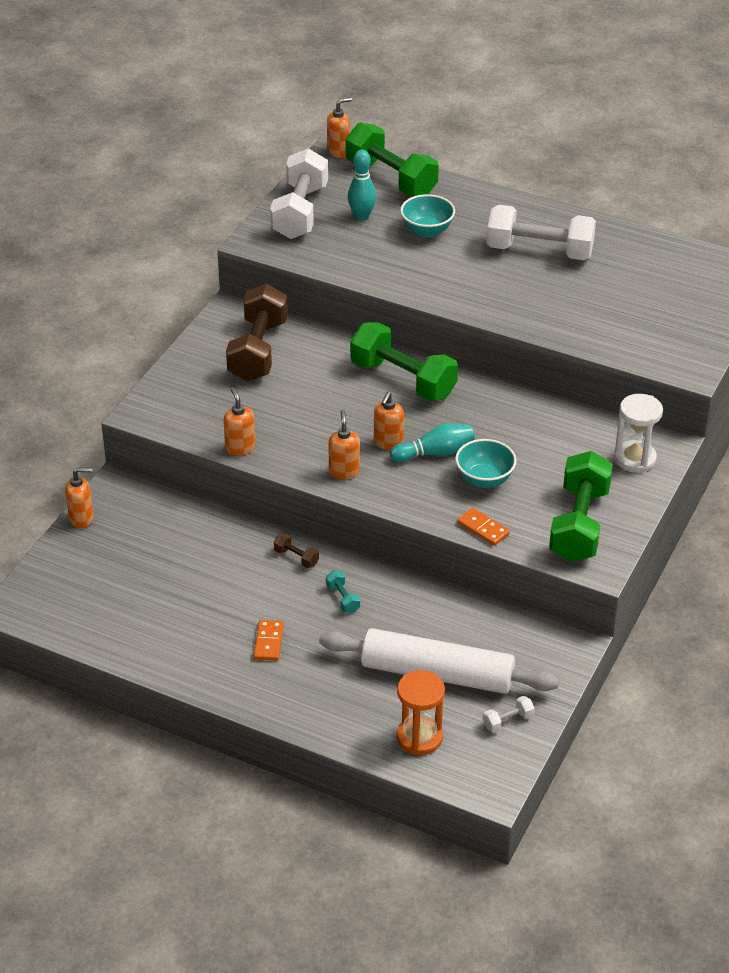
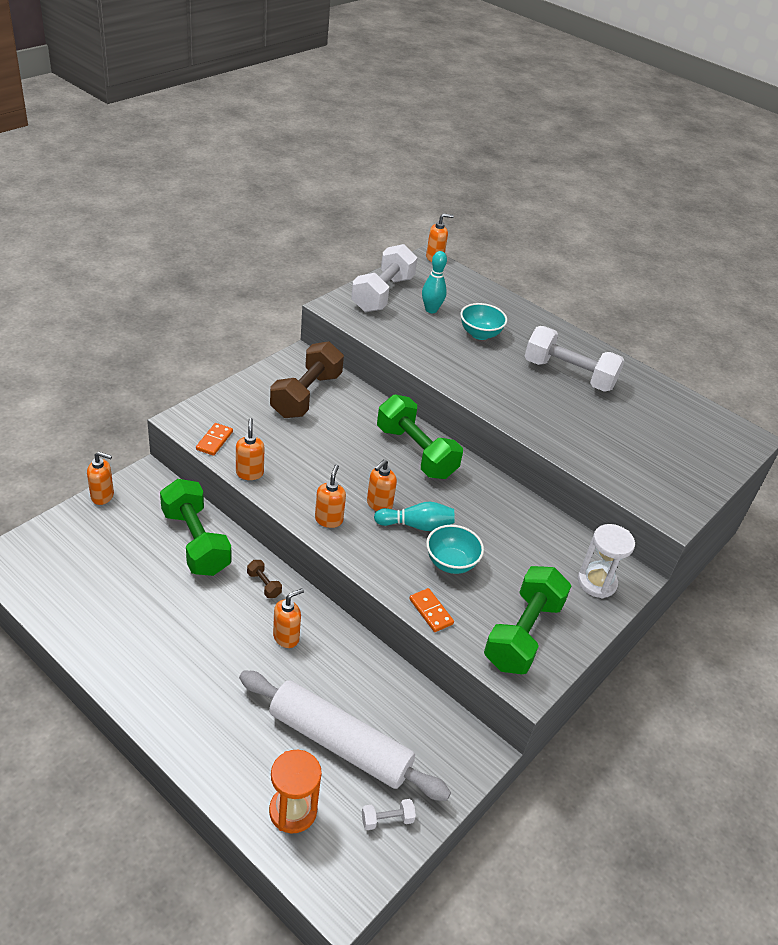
camera: 10 degrees right, 0 degrees up
orange domino [254,620,284,661] -> orange domino moved to [196,423,233,456]
turquoise dumbbell [326,570,360,613] -> orange soap dispenser [273,588,304,648]
green dumbbell [346,122,439,196] -> green dumbbell moved to [160,479,231,576]

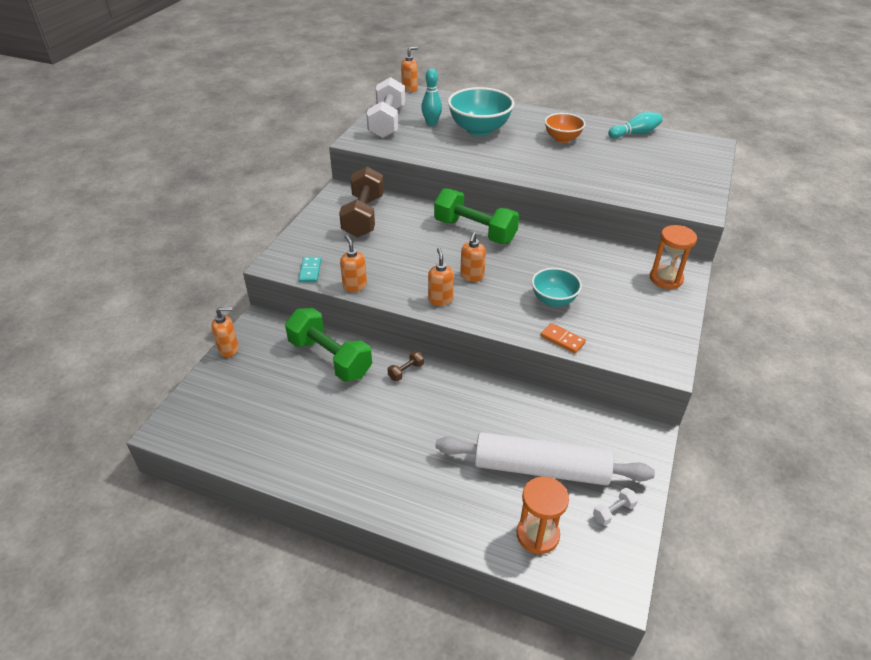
camera: 15 degrees left, 0 degrees up
orange domino [196,423,233,456] -> turquoise domino [298,257,321,282]
brown dumbbell [247,560,282,598] -> brown dumbbell turned 75 degrees counterclockwise [387,351,424,381]
orange soap dispenser [273,588,304,648] -> none
turquoise bowling pin [374,502,455,531] -> turquoise bowling pin moved to [608,112,662,139]
turquoise bowl [460,303,507,340] -> turquoise bowl [448,87,514,136], size x1.66
green dumbbell [484,566,571,674] -> none
white dumbbell [525,326,625,392] -> orange bowl [545,113,585,143]
white hourglass [578,524,635,598] -> orange hourglass [650,225,697,289]

